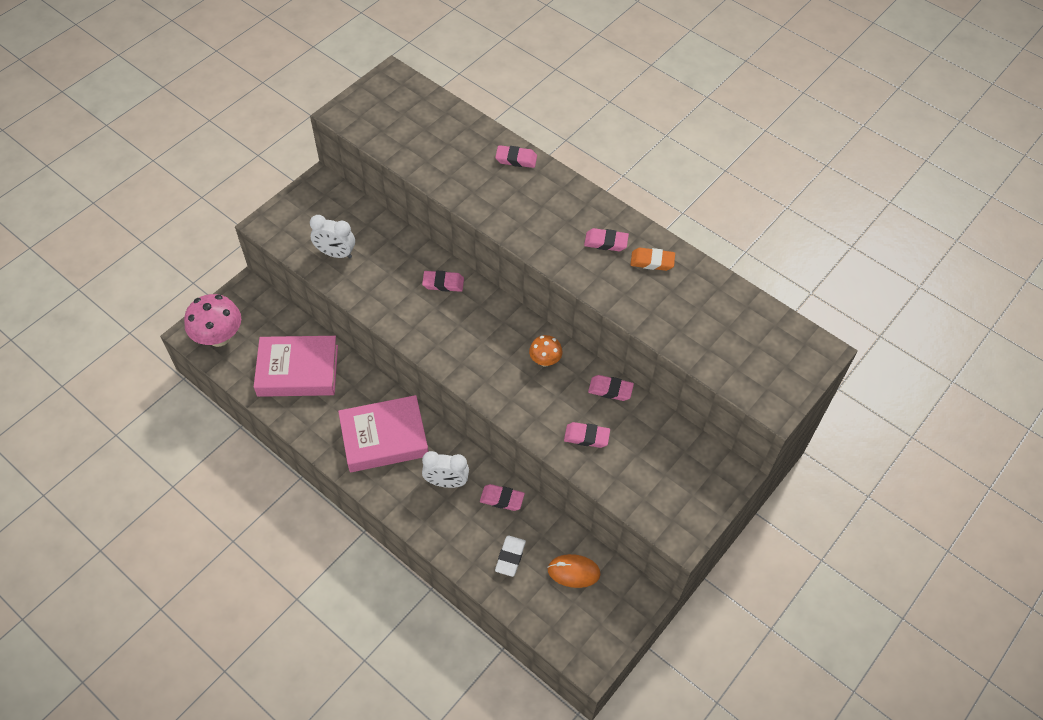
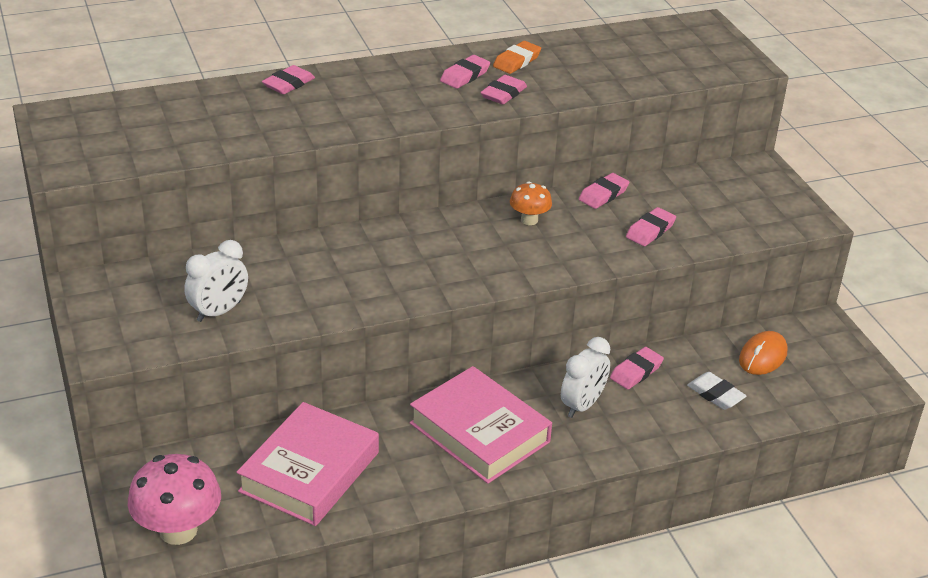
camera: 60 degrees left, 20 degrees down
pink book [338,395,428,472] -> pink book turned 60 degrees counterclockwise [410,366,552,484]
pink eraser [422,271,464,292] -> pink eraser moved to [480,75,527,104]

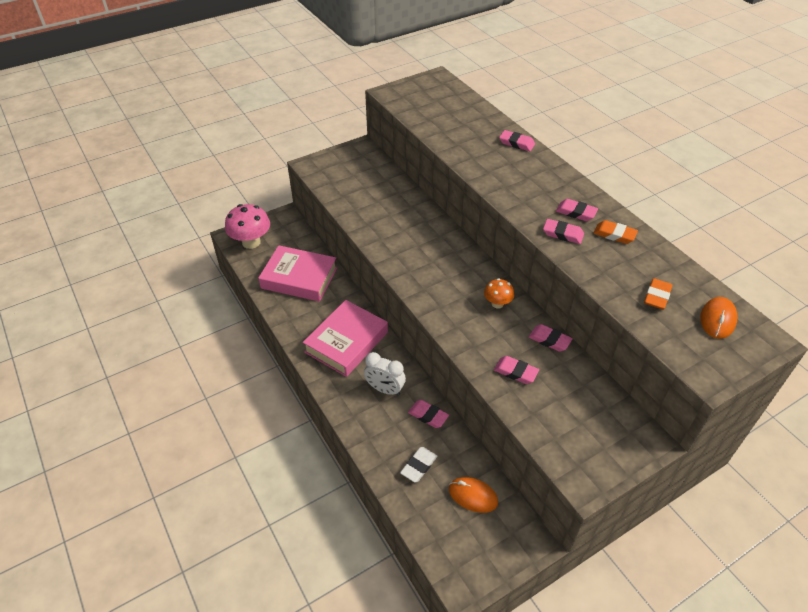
camera: 80 degrees right, 10 degrees up
white clock [184,240,248,322] -> none
none -> orange eraser [644,278,673,310]
none -> orange mouse [700,297,737,339]

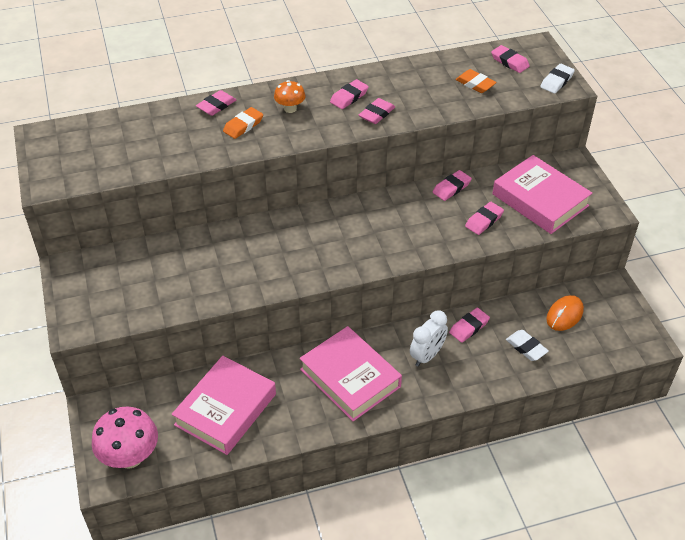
camera: 75 degrees left, 0 degrees up
orange mushroom [484,278,514,309] -> orange mushroom moved to [274,80,306,113]
orange eraser [594,220,638,244] -> orange eraser moved to [223,107,263,139]
orange mouse [700,297,737,339] -> pink eraser [491,45,530,73]
none -> pink book [492,155,592,234]
none -> white eraser [540,64,575,93]

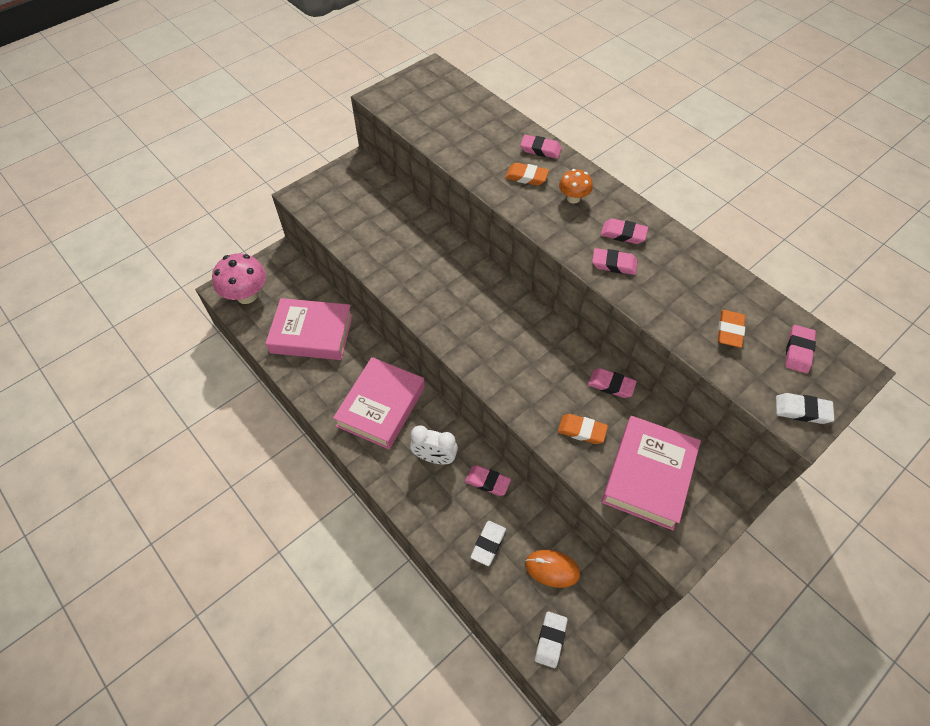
camera: 65 degrees right, 10 degrees up
pink eraser [465,202,504,235] -> orange eraser [558,414,608,444]
none -> white eraser [535,611,568,668]

